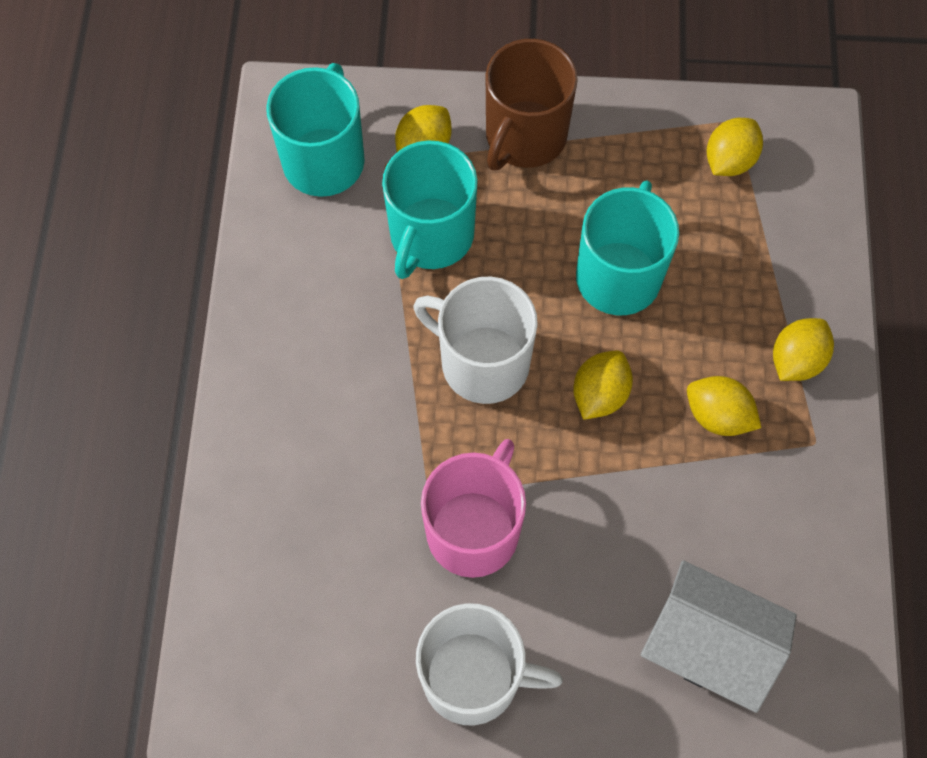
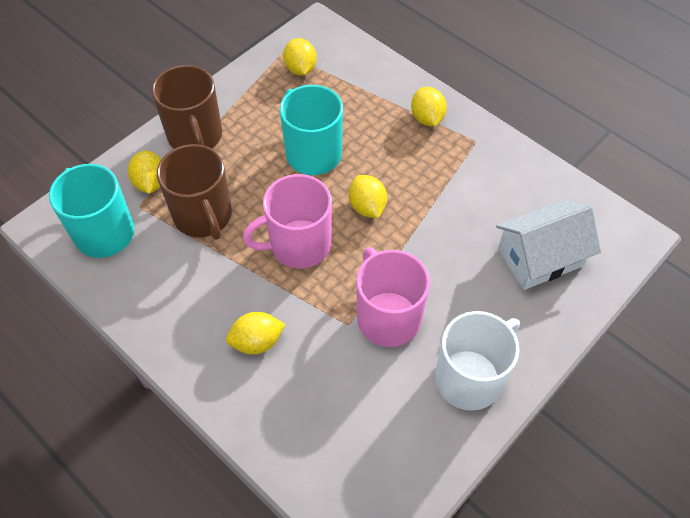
camera: 50 degrees left, 10 degrees down
turquoise mug [382,140,478,279] -> brown mug [157,144,232,240]
white mug [413,277,538,404] -> pink mug [243,174,332,269]
yellow lemon [687,376,761,436] -> yellow lemon moved to [226,312,286,354]

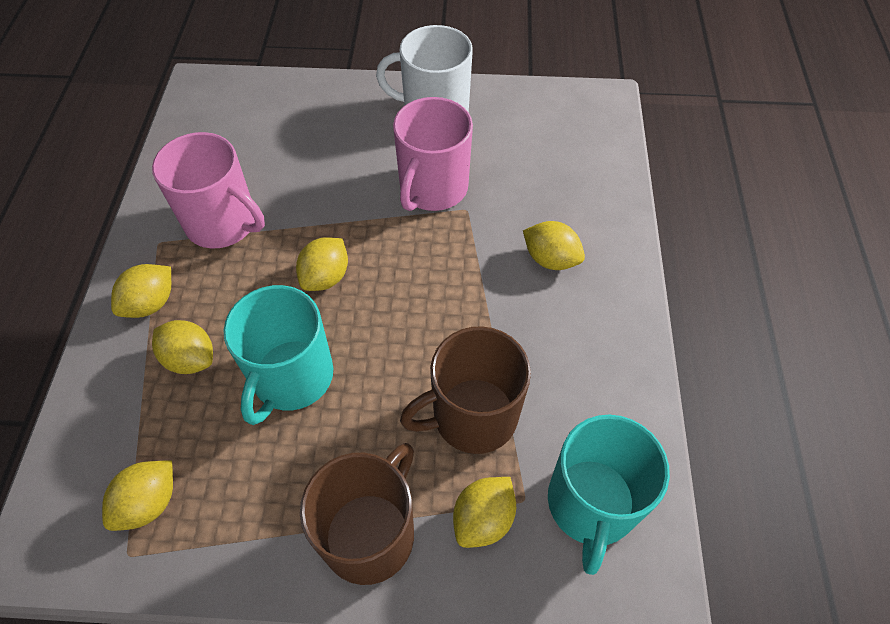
camera: 130 degrees left, 0 degrees up
brown mug [157,144,232,240] -> brown mug turned 135 degrees counterclockwise [400,326,531,454]
pink mug [243,174,332,269] -> pink mug moved to [152,132,265,249]
white house [496,200,601,290] -> none
none -> yellow lemon [152,320,213,374]

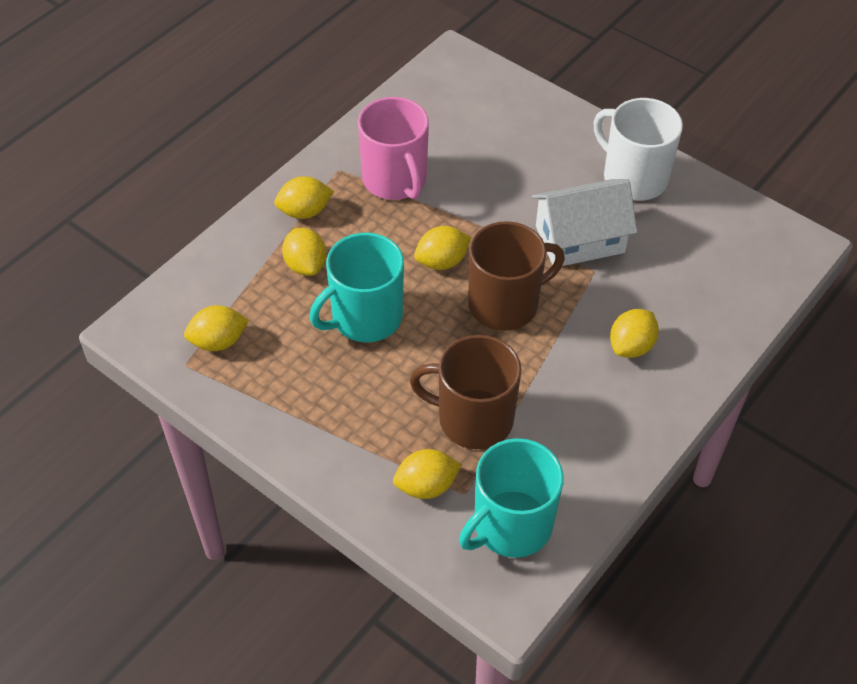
camera: 35 degrees right, 5 degrees down
brown mug [300,443,414,585] -> brown mug moved to [468,221,565,331]
pink mug [393,97,473,211] -> white house [532,179,638,266]
yellow lemon [523,221,585,270] -> yellow lemon turned 60 degrees clockwise [610,309,659,358]

